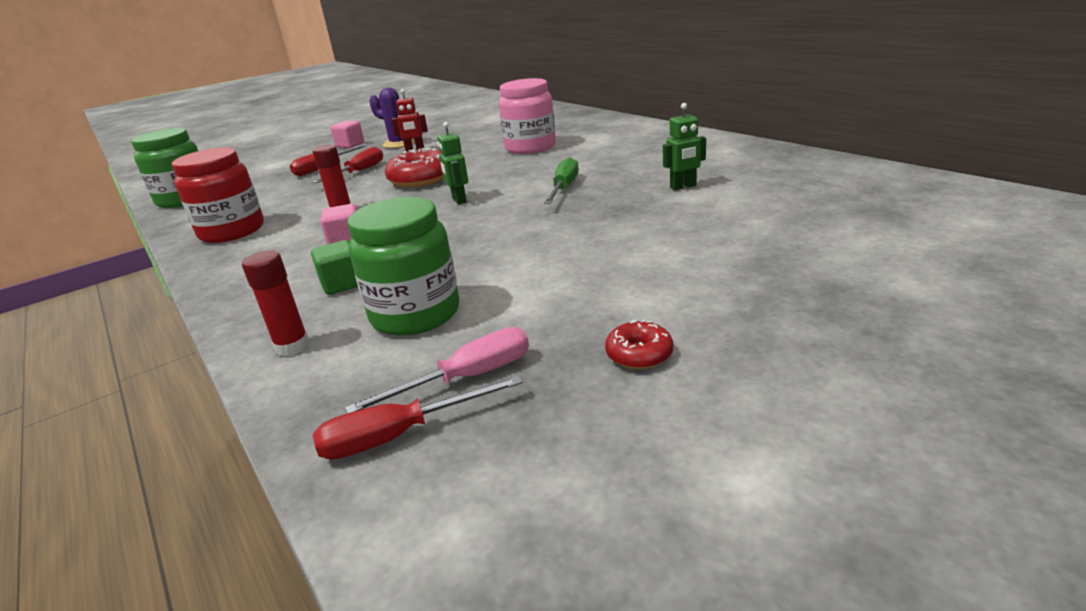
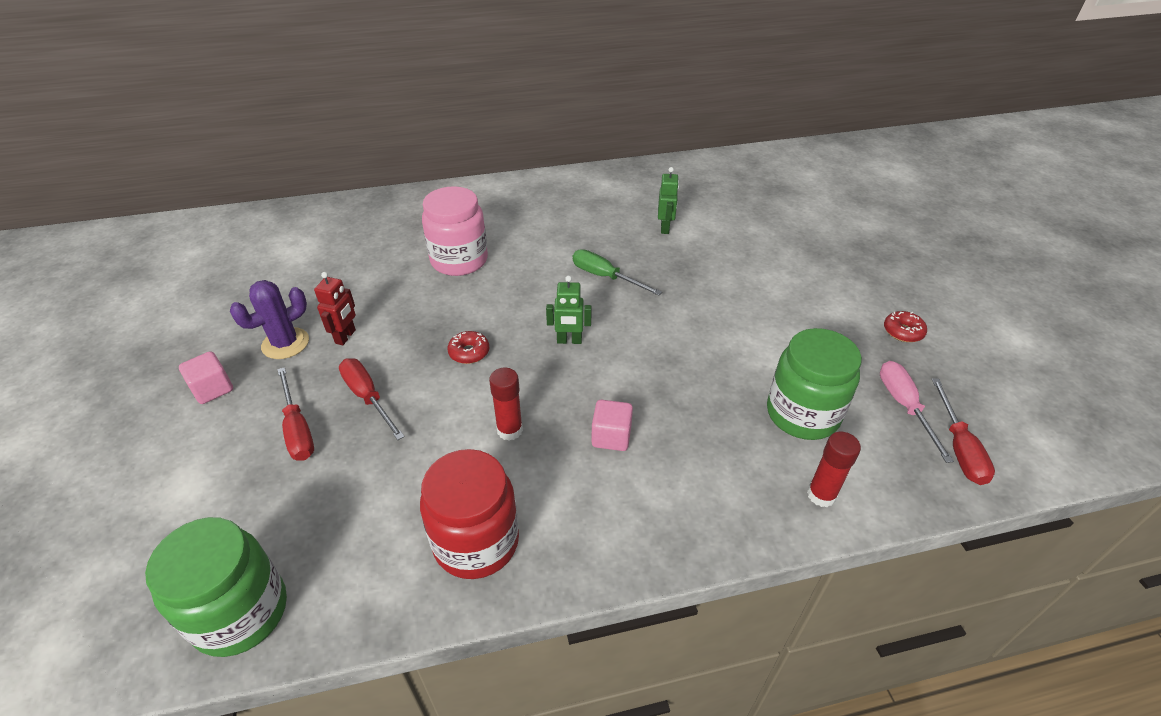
camera: 70 degrees left, 15 degrees up
green cube [311,240,358,295] -> none
red donut [385,148,443,188] -> red donut [447,331,489,364], size x0.52

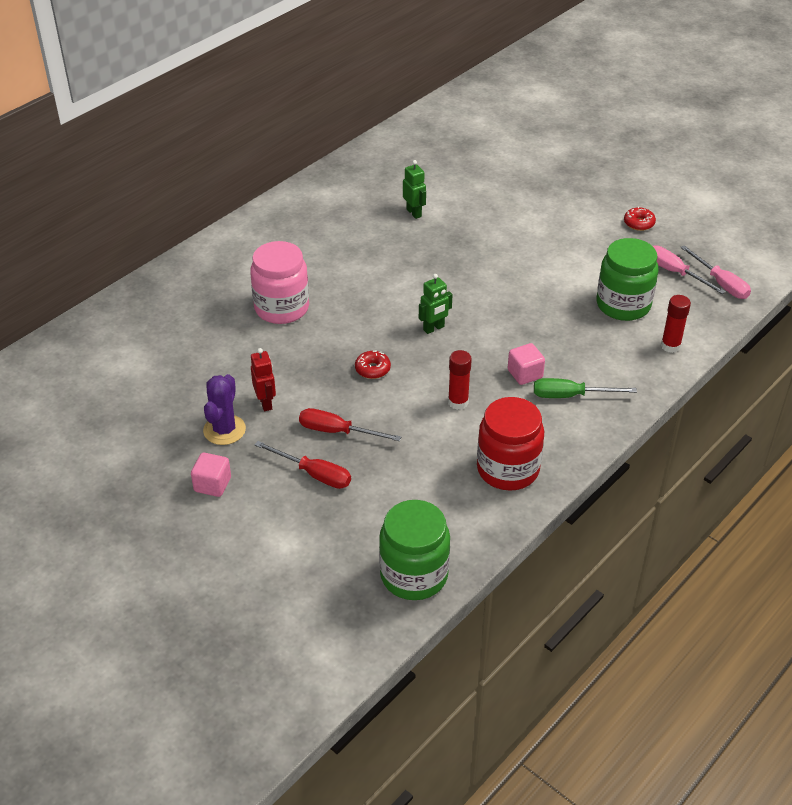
camera: 35 degrees left, 0 degrees up
green screwdriver [573,249,662,296] -> green screwdriver moved to [534,378,637,398]
red screwdriver [932,378,995,485] -> pink screwdriver [680,245,751,299]

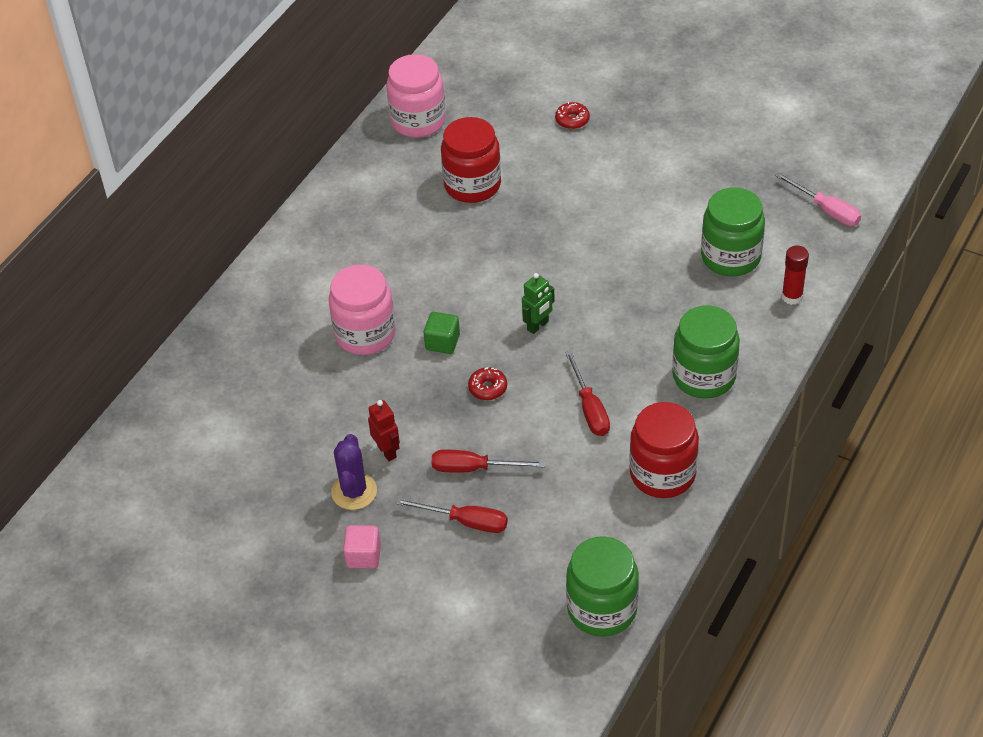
camera: 10 degrees left, 5 degrees up
green robot [403,160,426,219] -> red jar [441,117,501,203]
red glue stick [448,350,472,410] -> red screwdriver [565,351,610,436]
pink cube [508,343,545,385] -> none
green screwdriver [534,378,637,398] -> green jar [672,306,740,399]
red donut [624,207,656,231] -> red donut moved to [555,102,590,129]
pink screwdriver [653,245,726,294] -> none
none -> pink jar [386,54,446,138]
none -> green cube [424,312,460,354]

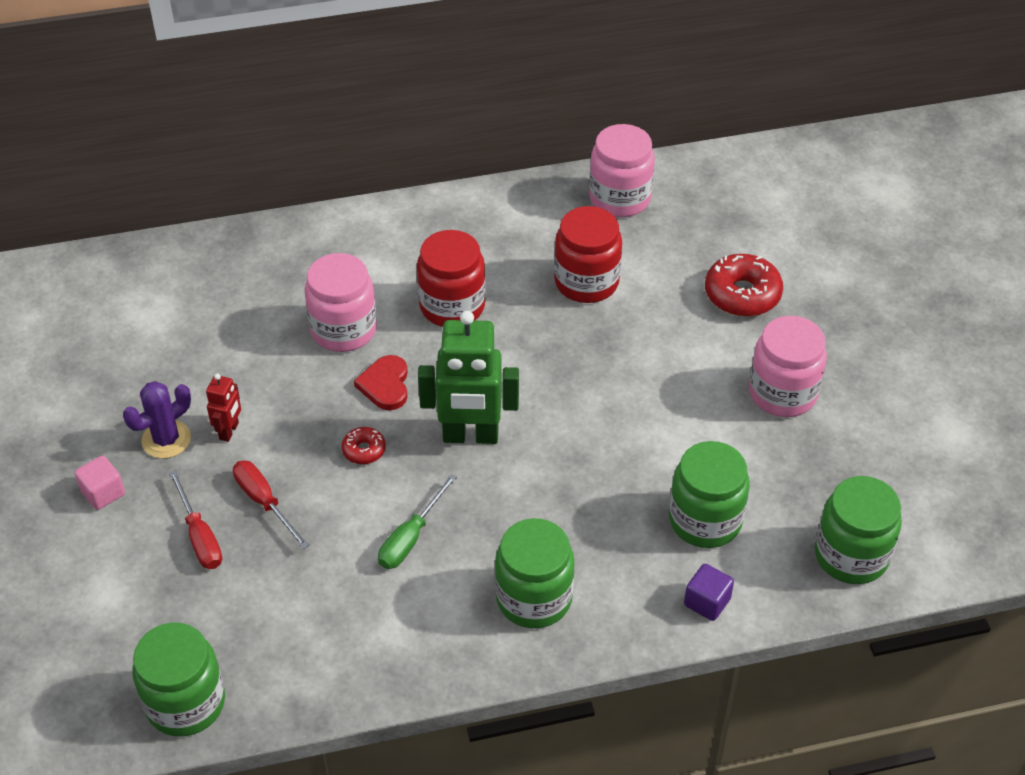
camera: 45 degrees right, 0 degrees up
green cube [424,312,460,354] -> red heart [354,355,408,410]
green robot [522,273,555,334] -> green robot [418,311,519,444], size x2.07
red donut [555,102,590,129] -> red donut [705,254,783,317], size x1.91
red screwdriver [565,351,610,436] -> green screwdriver [378,474,457,569]
red jar [629,402,699,498] -> red jar moved to [417,230,486,327]
pink screwdriver [775,172,861,226] -> green jar [815,476,902,584]
red glue stick [782,245,809,305] -> purple cube [684,564,734,621]
none -> pink jar [749,316,827,417]

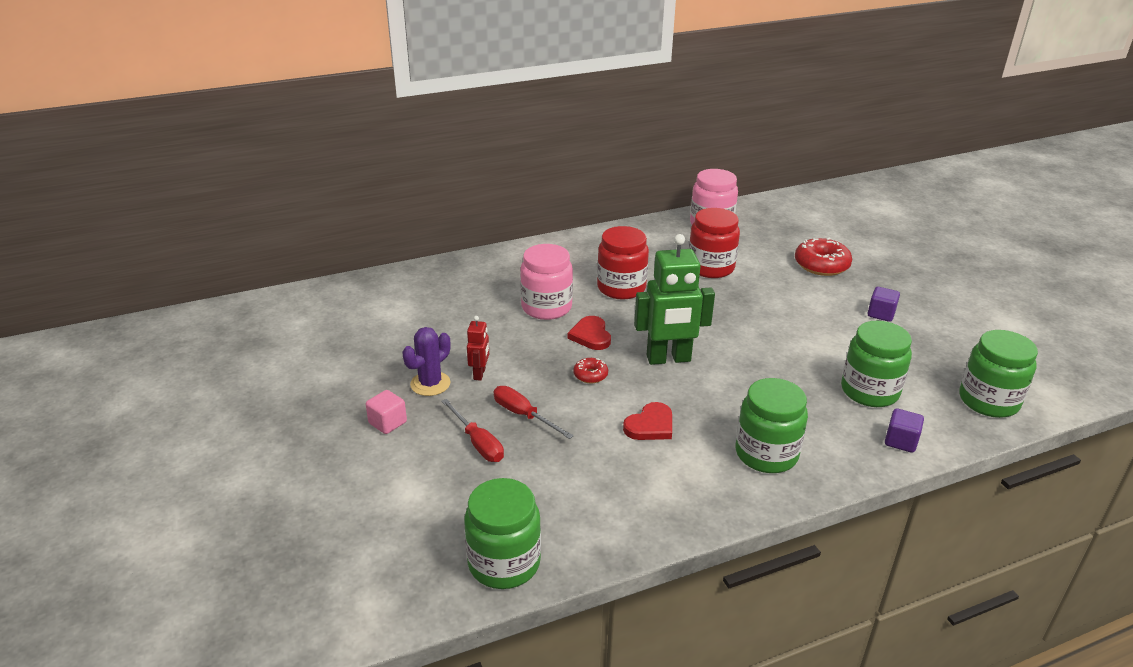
camera: 10 degrees left, 15 degrees down
green screwdriver [378,474,457,569] -> red heart [623,402,672,440]
pink jar [749,316,827,417] -> purple cube [868,287,900,322]

